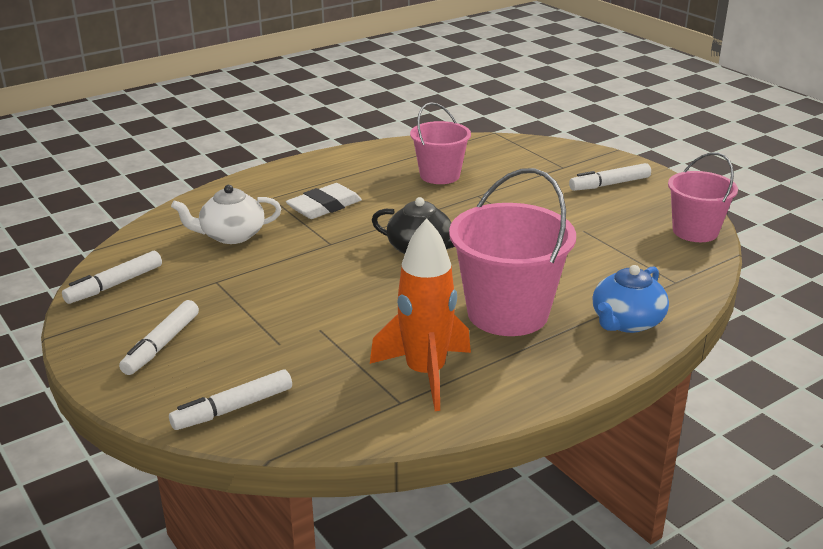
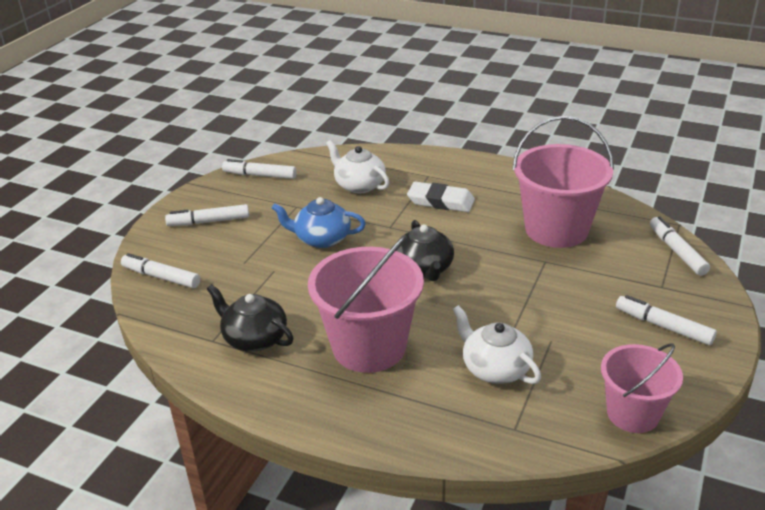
camera: 60 degrees right, 5 degrees up
orange rocket [370,218,471,411] -> black teapot [207,284,293,352]
pink bucket [410,102,471,184] -> pink bucket [512,116,614,248], size x1.59
blue teapot [593,265,669,333] -> blue teapot moved to [272,197,366,248]
none -> white teapot [453,305,541,384]
none -> white marker [650,216,710,276]

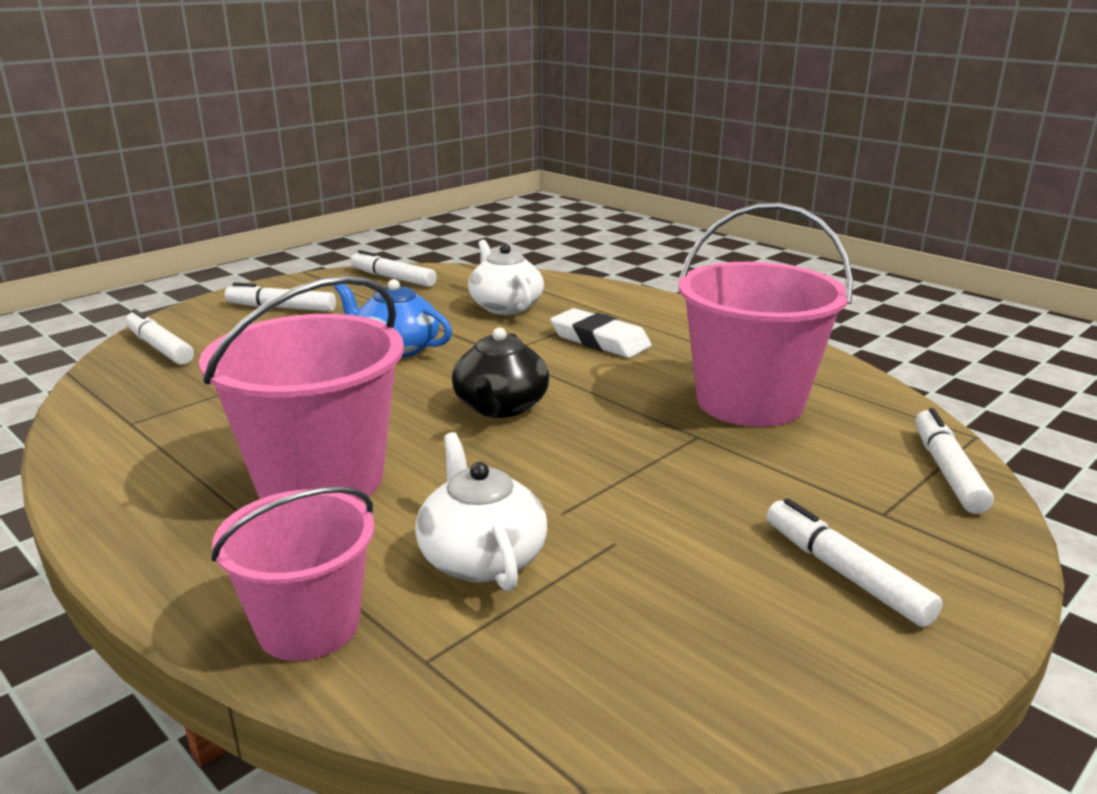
camera: 20 degrees right, 10 degrees down
black teapot [207,284,293,352] -> none
pink bucket [601,343,683,433] -> pink bucket moved to [211,487,375,661]

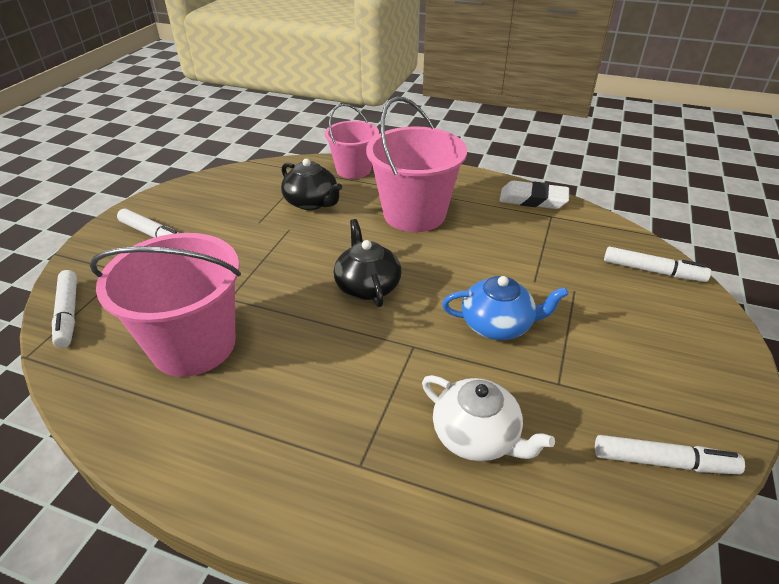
camera: 155 degrees right, 15 degrees up
white marker [225,282,336,312] -> none
white teapot [415,432,547,592] -> black teapot [281,158,342,210]
white eraser [550,308,652,358] -> white eraser moved to [499,181,569,209]

